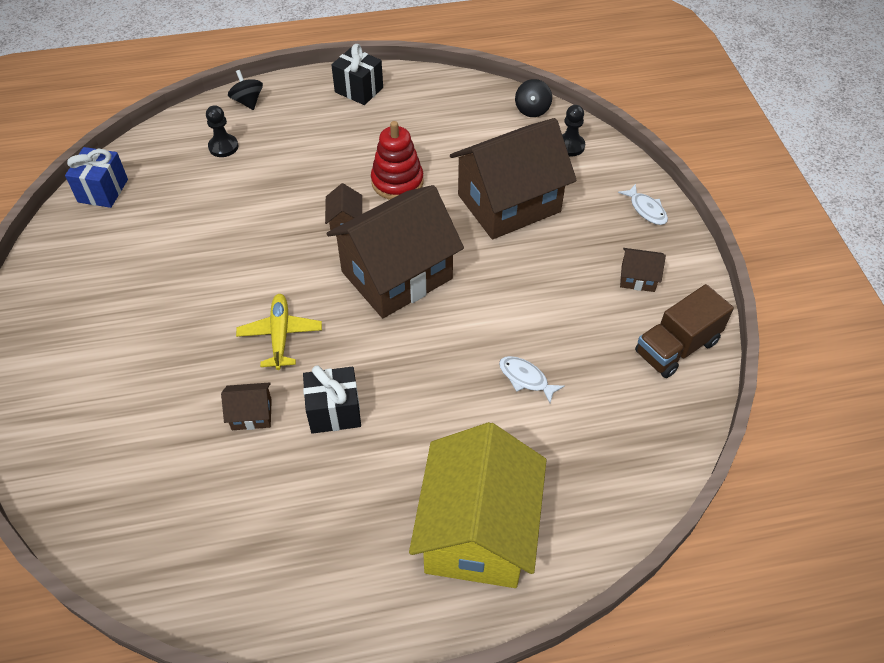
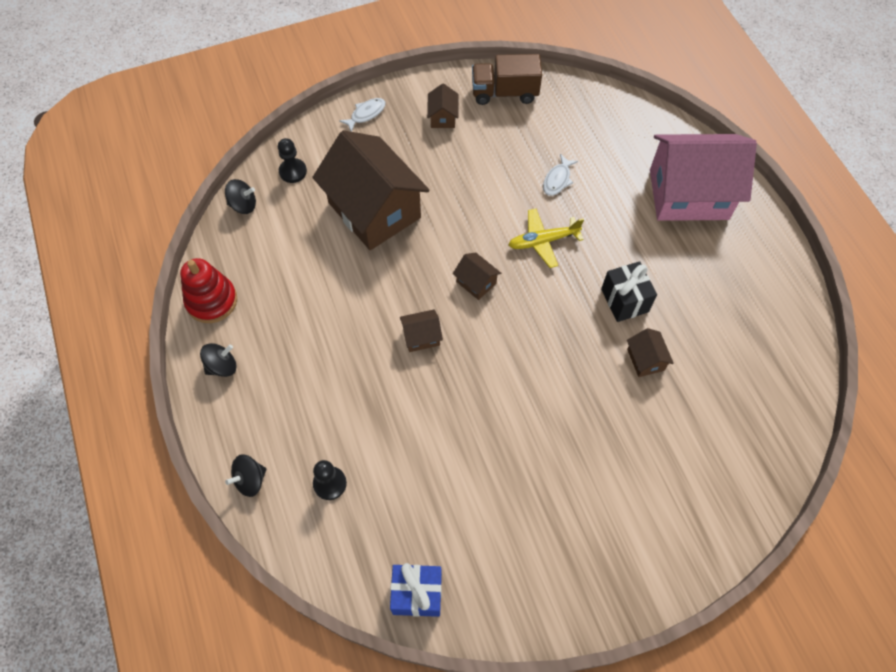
camera: 100 degrees left, 10 degrees up
yellow plane [236,294,322,370] -> yellow plane moved to [509,208,584,268]
brown house [326,185,464,318] -> brown house [453,252,501,300], size x0.40
black gift [331,44,383,105] -> black spinning top [200,343,237,377]
red stacking toy [371,121,424,200] -> red stacking toy moved to [180,258,237,323]
yellow house [409,422,547,588] -> pink house [650,134,757,221]
brown truck [635,284,734,378] -> brown truck turned 135 degrees clockwise [472,54,542,105]

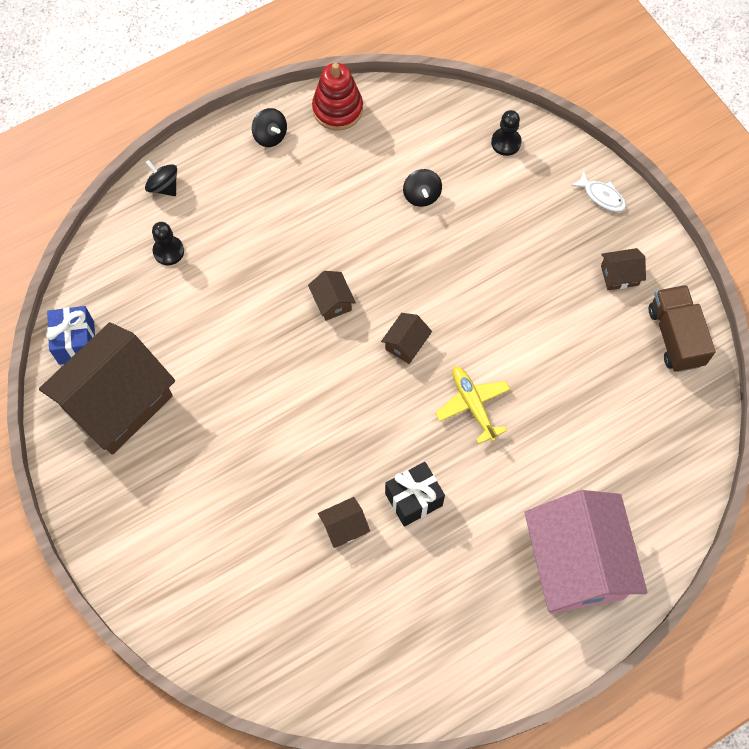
camera: 80 degrees right, 5 degrees up
black spinning top [225,179,256,214] -> black spinning top moved to [403,169,442,207]
brown house [312,130,430,250] -> brown house moved to [39,322,175,455]
white fish [543,154,578,196] -> none

